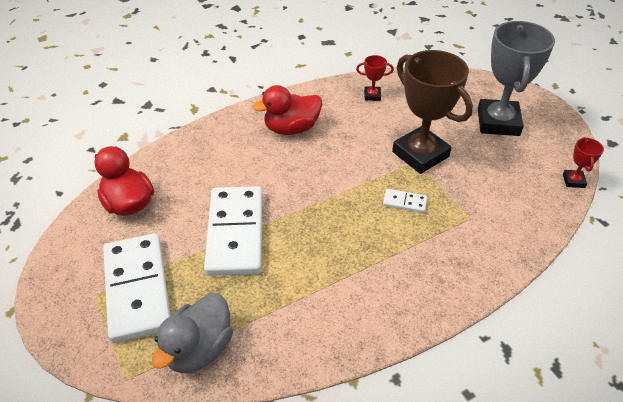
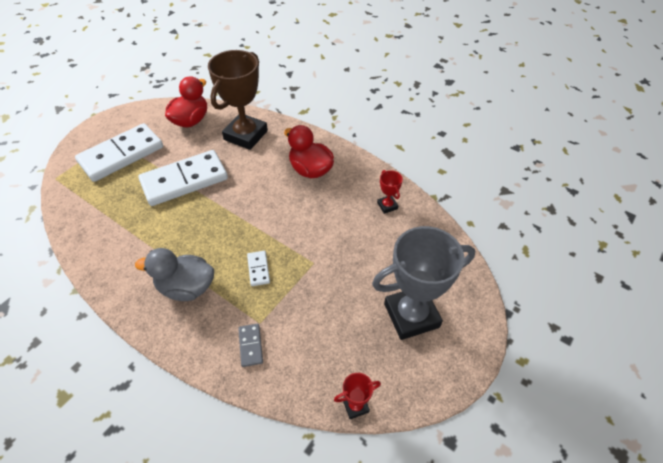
camera: 65 degrees right, 5 degrees up
grey duck [152,293,233,373] -> grey duck moved to [135,248,214,301]
brown trophy [392,50,473,174] -> brown trophy moved to [208,50,268,150]
none -> grey domino [238,324,263,367]

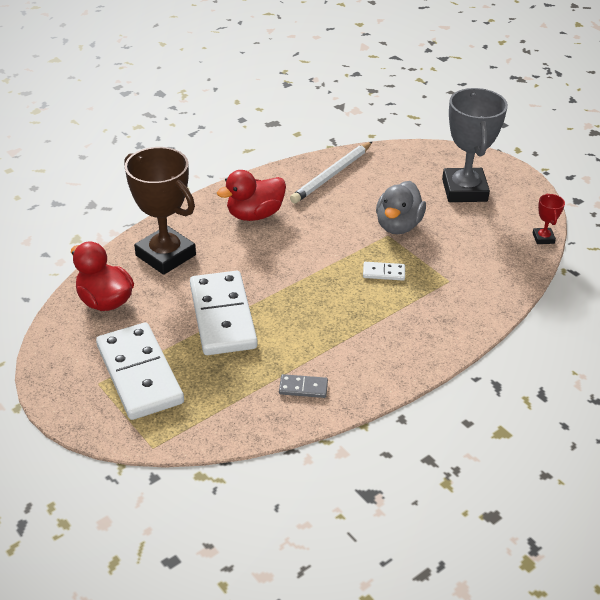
camera: 75 degrees left, 10 degrees down
grey duck [135,248,214,301] -> grey duck moved to [376,181,426,234]
grey domino [238,324,263,367] -> grey domino moved to [279,374,328,398]
red trophy [377,170,403,214] -> white pencil [290,142,372,203]

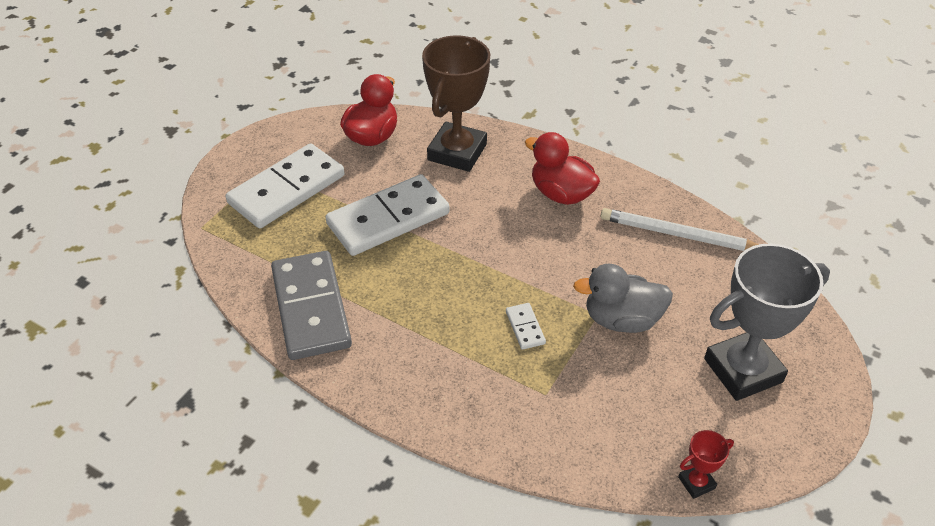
camera: 70 degrees right, 5 degrees up
grey domino [279,374,328,398] -> grey domino [271,251,352,360], size x2.42

